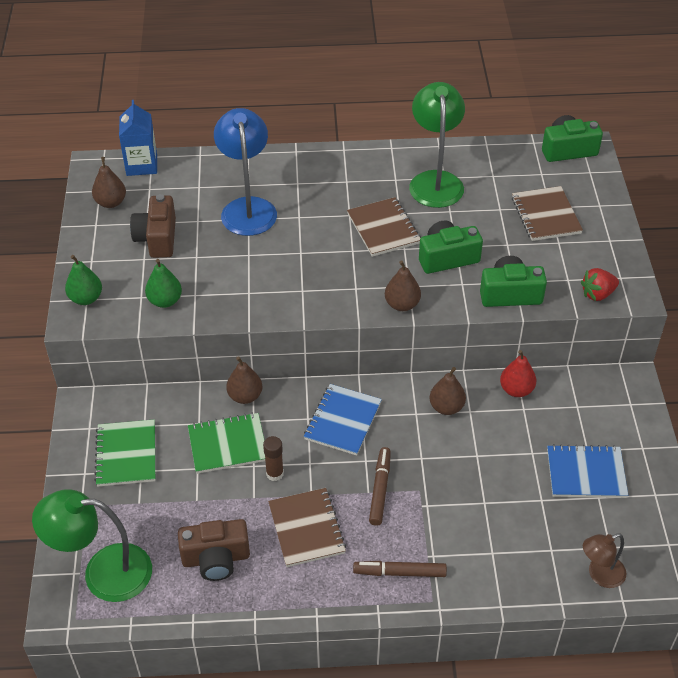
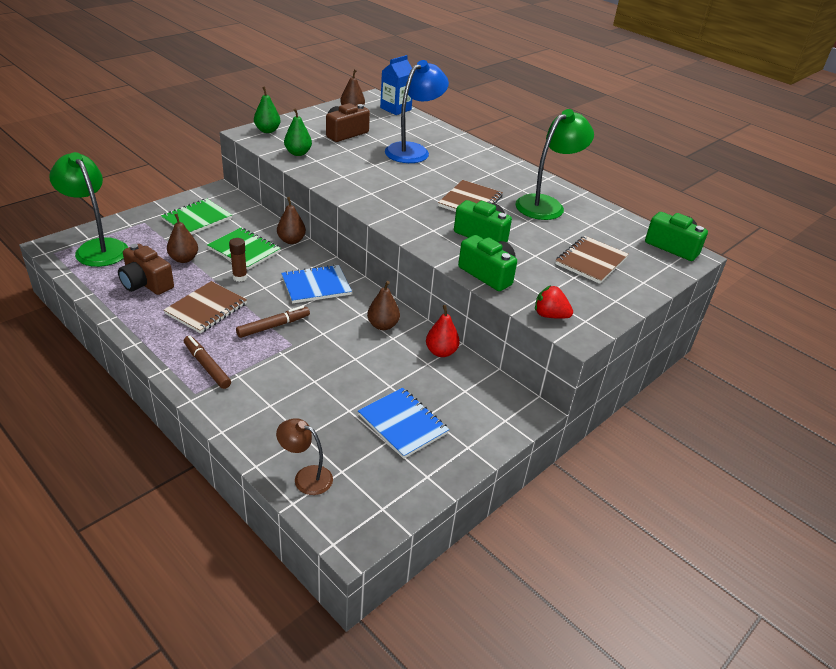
camera: 45 degrees right, 10 degrees down
brown pear [385,261,421,311] -> brown pear moved to [167,214,198,263]

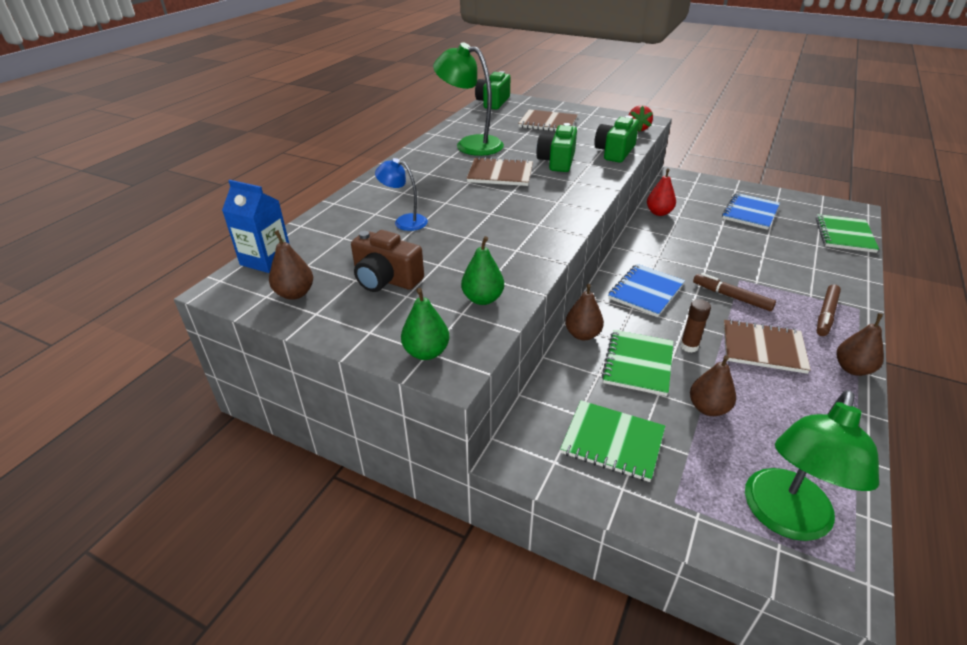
camera: 105 degrees left, 0 degrees up
brown camera [118,244,174,295] -> none
brown lamp [276,418,333,495] -> green notebook [816,214,879,253]
blue notebook [281,264,352,304] -> blue notebook turned 75 degrees clockwise [608,264,685,317]
brown pear [367,281,400,330] -> brown pear moved to [837,313,884,376]
blue lamp [385,60,449,163] -> blue lamp [375,158,428,231], size x0.56

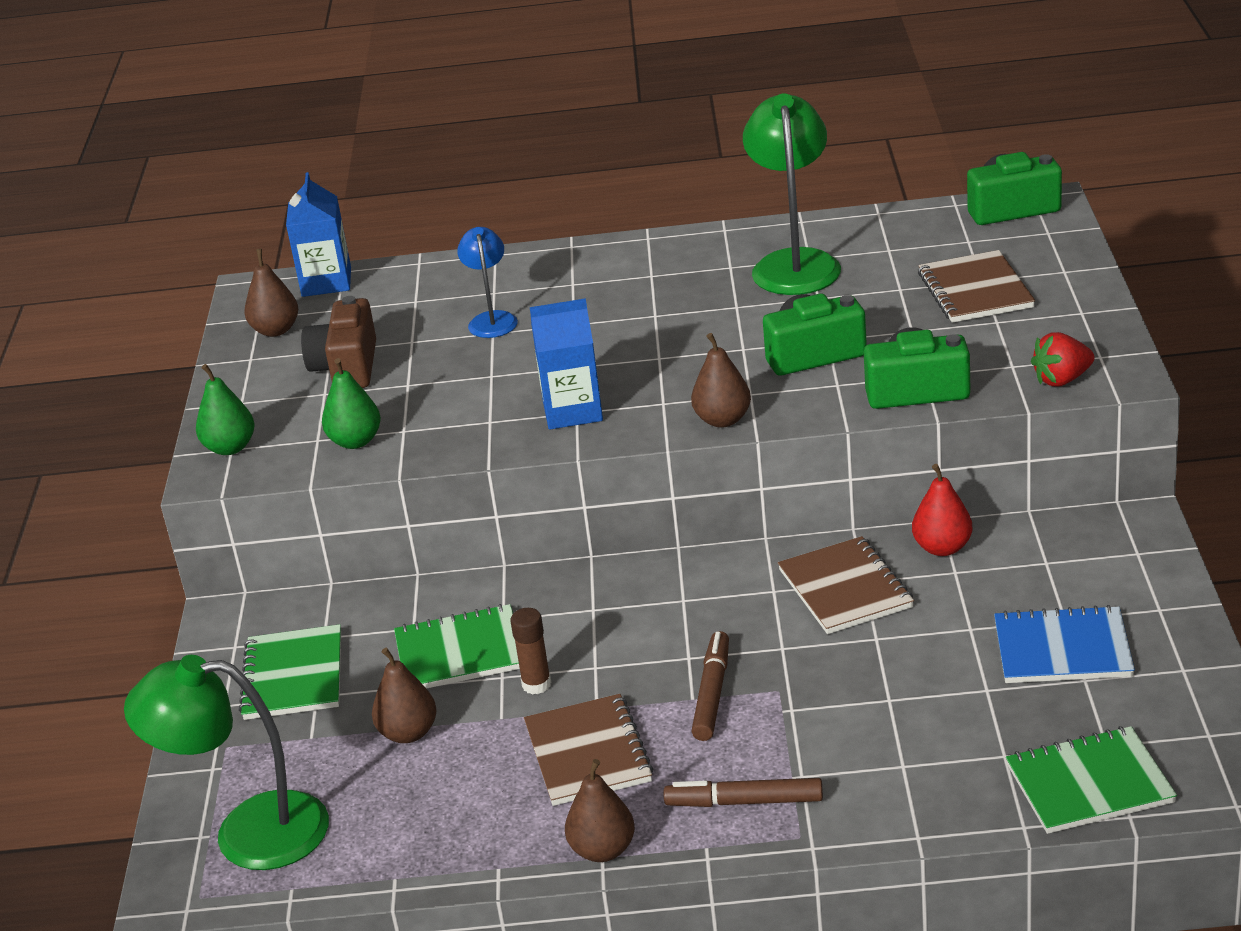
camera: 65 degrees right, 5 degrees down
brown notebook [467,157,533,186] -> brown notebook moved to [778,536,914,634]
brown pear [565,284,604,340] -> brown pear moved to [691,333,751,428]
blue notebook [608,264,685,317] -> none
none -> blue carton [530,298,603,429]

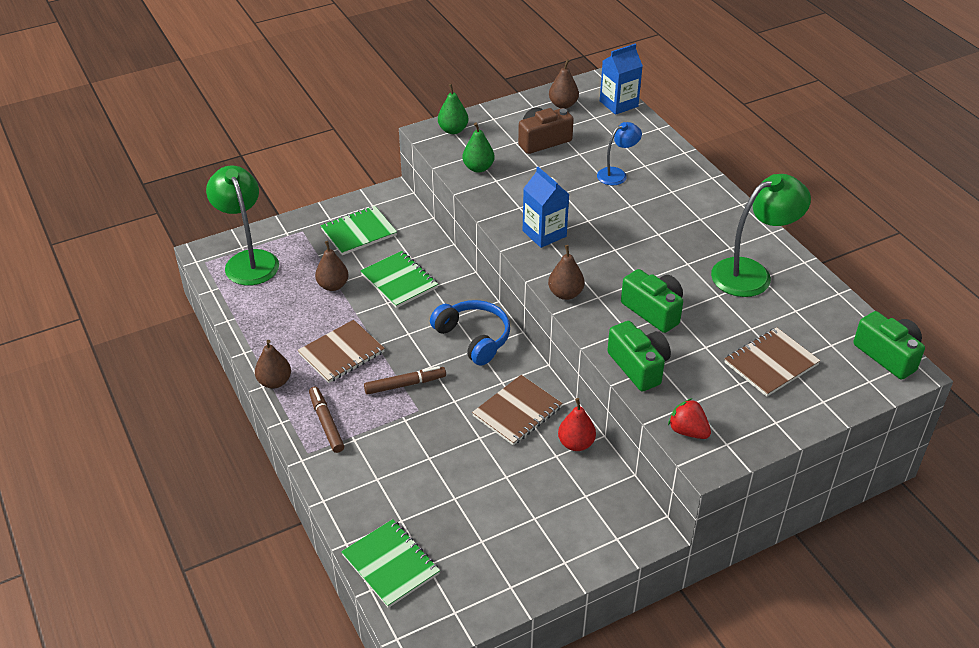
camera: 60 degrees right, 10 degrees up
brown glue stick [510,608,551,695] -> none
blue notebook [994,605,1135,683] -> none
none -> blue headphones [430,300,510,366]

